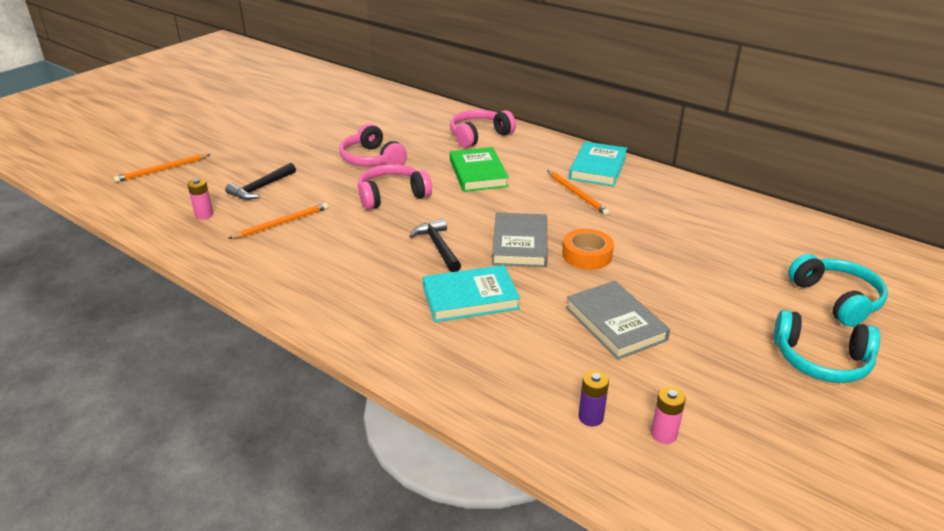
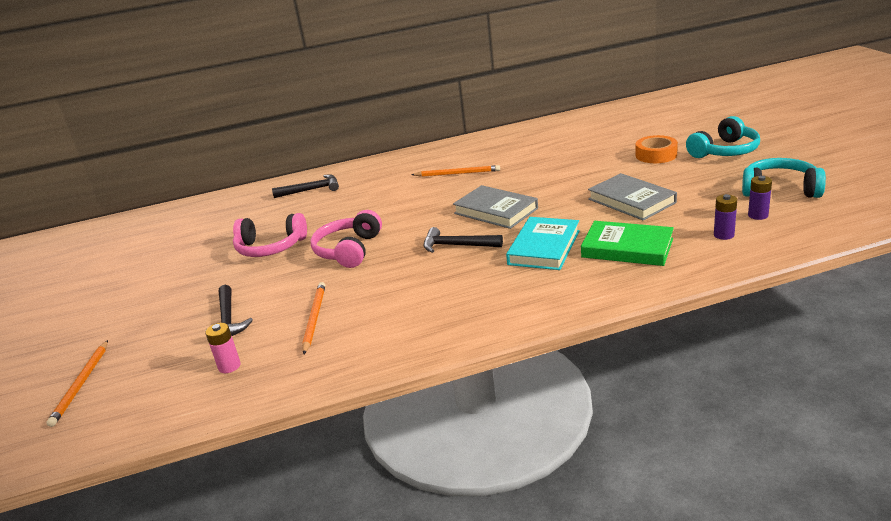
camera: 50 degrees left, 5 degrees down
pink headphones [450,109,516,148] -> black hammer [272,175,339,198]
green book [450,147,509,192] -> green book moved to [581,221,674,266]
orange tape [562,229,614,270] -> orange tape moved to [636,135,678,163]
grey book [566,281,670,360] -> grey book turned 45 degrees clockwise [588,173,677,221]
turquoise book [569,141,627,187] -> none
pink battery [651,387,686,444] -> purple battery [748,176,772,220]
turquoise headphones [788,254,888,327] -> turquoise headphones moved to [742,158,826,198]

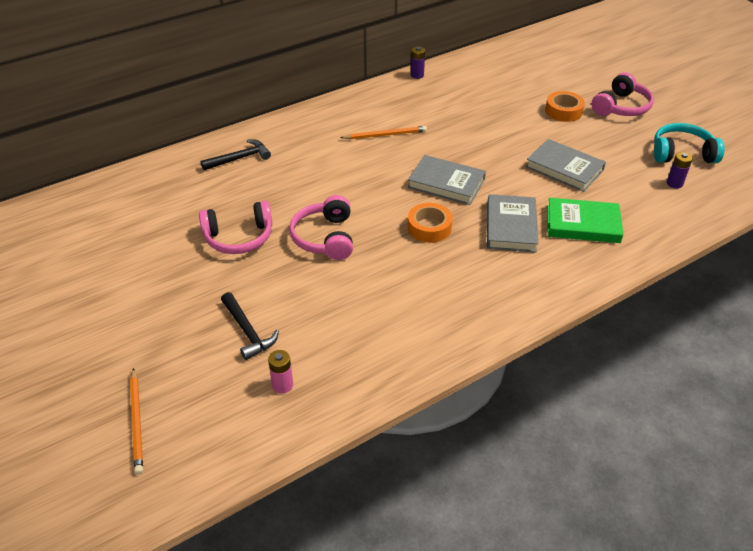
camera: 20 degrees left, 15 degrees up
orange pencil [302,282,325,354] -> none
black hammer [423,227,503,253] -> orange tape [408,203,453,243]
turquoise book [506,217,580,270] -> grey book [487,194,538,252]
turquoise headphones [686,116,760,158] -> pink headphones [592,72,654,116]
purple battery [714,194,737,240] -> purple battery moved to [411,47,425,79]

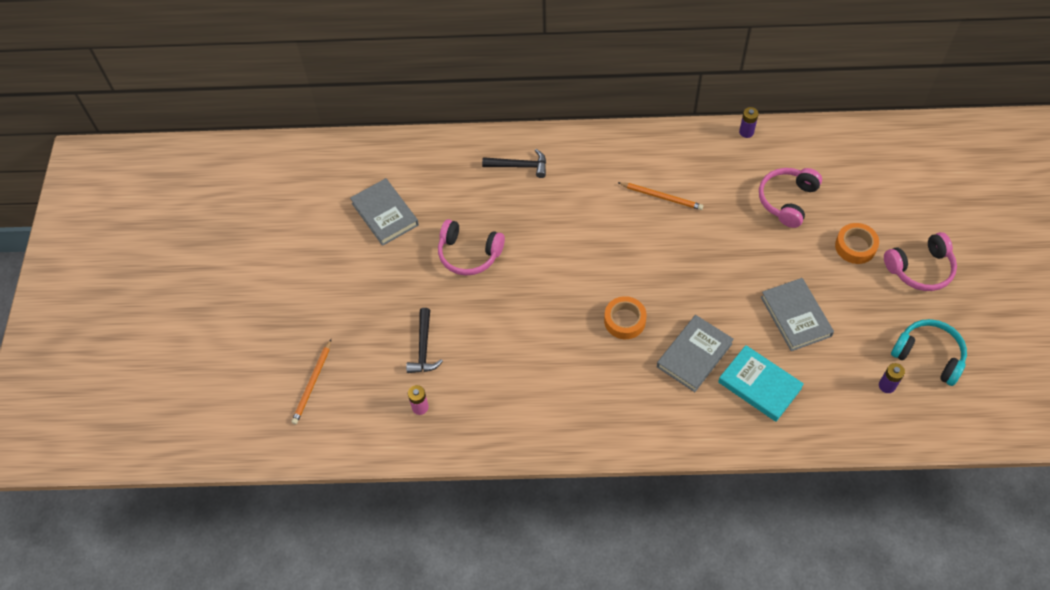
camera: 35 degrees right, 15 degrees up
pink headphones [289,195,353,260] -> pink headphones moved to [759,168,822,228]
grey book [408,155,486,205] -> grey book moved to [350,178,419,246]
green book [547,198,624,243] -> turquoise book [718,345,804,422]

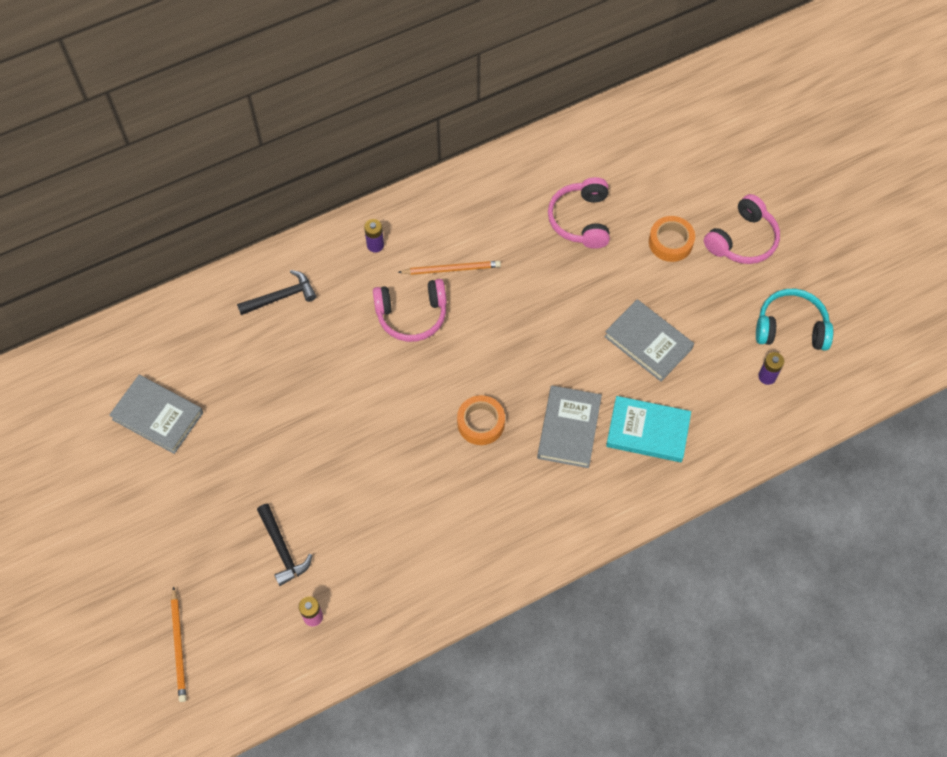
camera: 30 degrees left, 5 degrees up
pink headphones [438,219,505,275] -> pink headphones moved to [373,279,447,342]
purple battery [739,107,759,138] -> purple battery moved to [364,219,384,253]

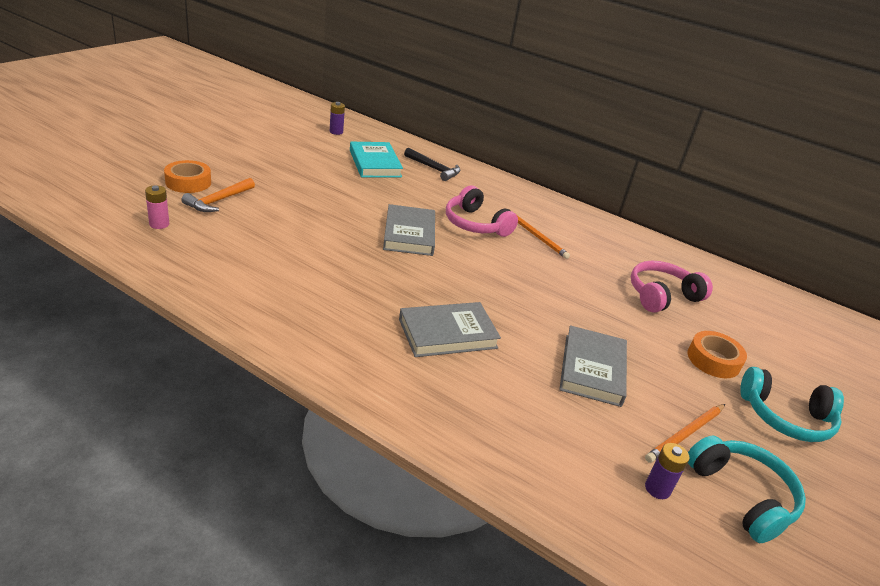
camera: 55 degrees right, 30 degrees down
grey book [109,375,203,454] -> grey book moved to [383,204,435,256]
orange pencil [171,586,186,702] -> orange pencil moved to [645,404,725,463]
black hammer [257,504,312,586] -> orange hammer [181,178,255,212]
purple battery [364,219,384,253] -> purple battery moved to [330,102,345,135]
orange tape [457,395,505,445] -> orange tape moved to [164,160,211,193]
turquoise book [606,396,691,462] -> turquoise book moved to [350,142,403,177]
pink headphones [704,194,780,264] -> turquoise headphones [740,367,844,442]

